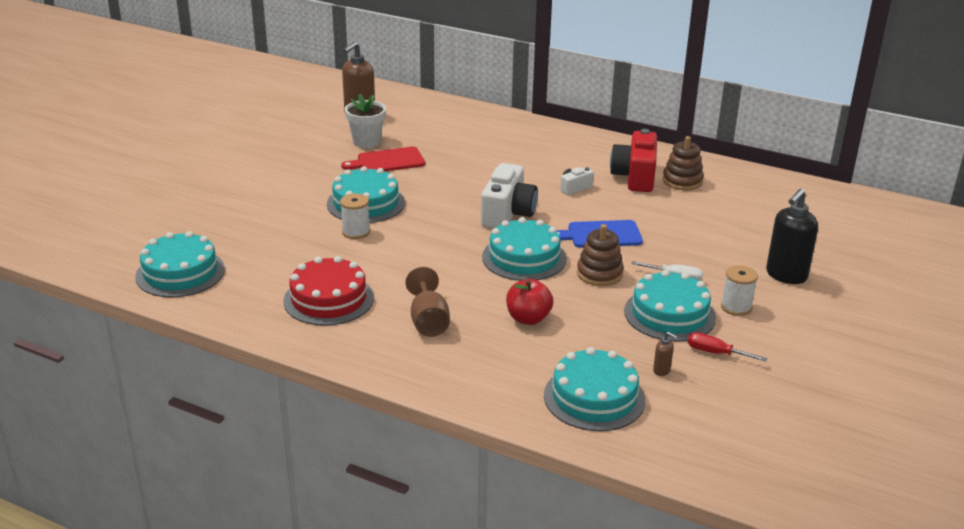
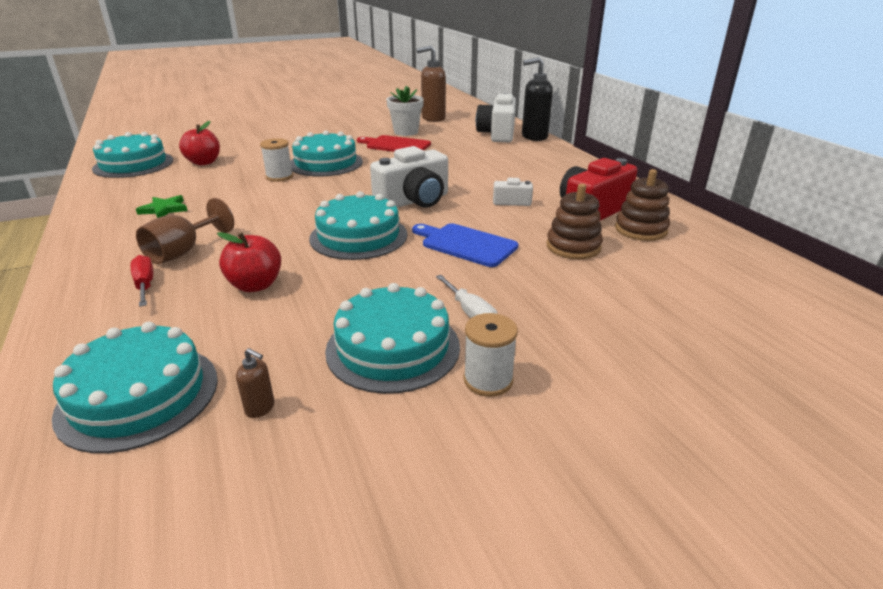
camera: 40 degrees right, 0 degrees up
red cake [283,256,374,326] -> green star [136,195,188,218]
brown stacking toy [577,224,624,286] -> brown stacking toy moved to [547,184,603,259]
brown soap dispenser [653,332,678,376] -> brown soap dispenser turned 45 degrees counterclockwise [236,348,275,418]
red screwdriver [688,332,767,361] -> red screwdriver moved to [131,255,153,307]
black soap dispenser [766,189,818,284] -> black soap dispenser moved to [522,57,553,141]
none -> red apple [179,121,220,165]
none -> white camera [476,93,516,142]

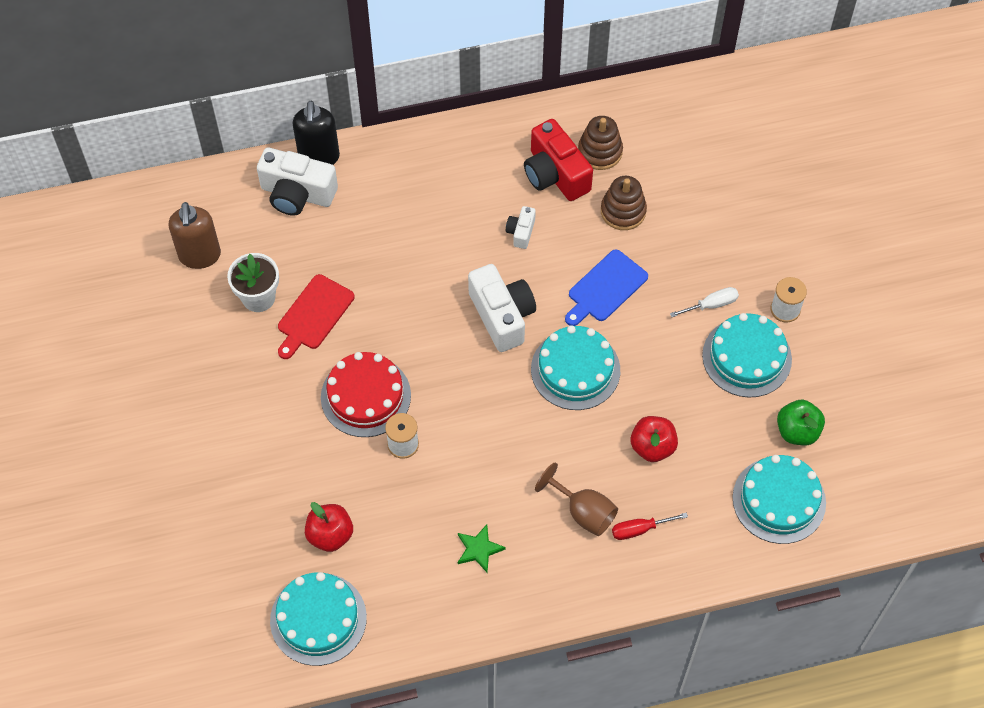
camera: 80 degrees left, 30 degrees up
brown soap dispenser [236,348,275,418] -> green apple [777,400,825,445]
turquoise cake [290,130,363,177] -> red cake [321,352,411,437]

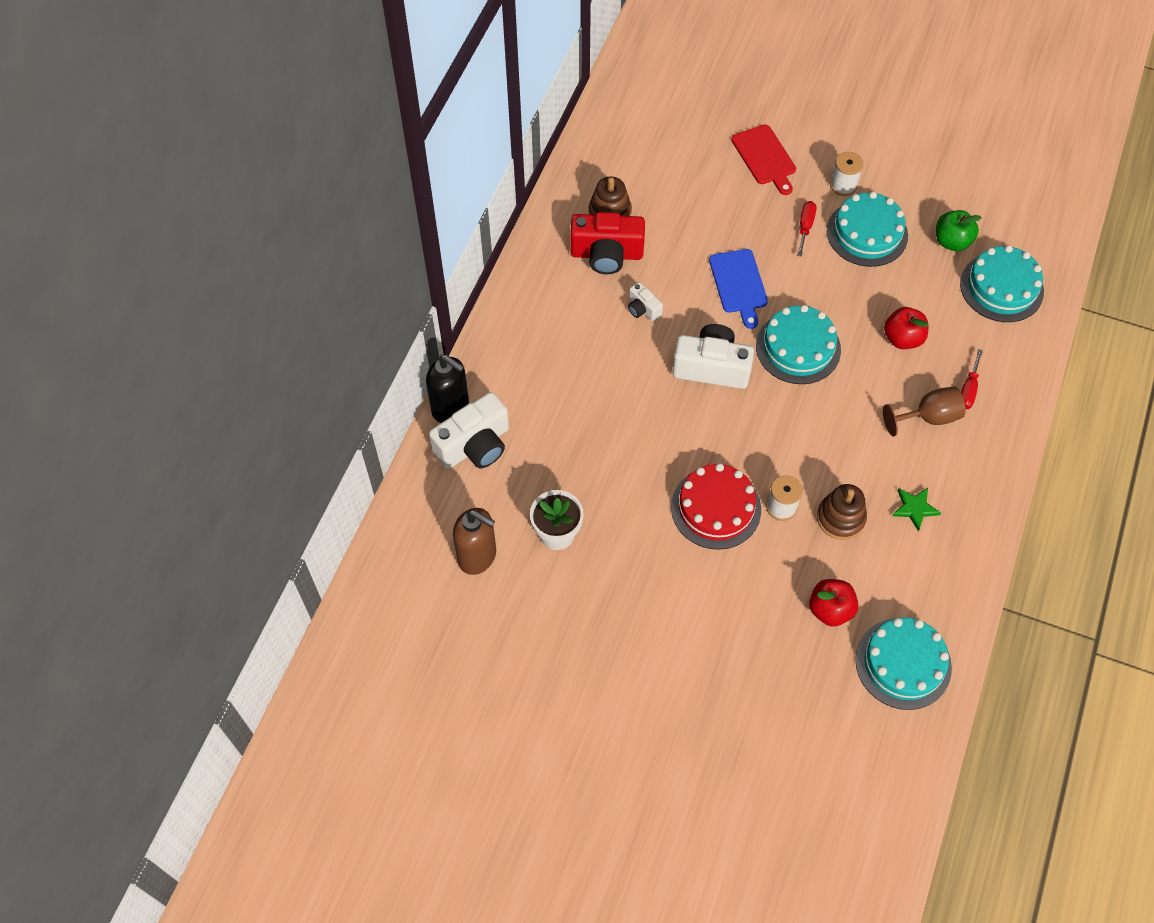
camera: 55 degrees left, 0 degrees up
red cutting board [278,274,355,359] -> red cutting board moved to [731,124,796,195]
brown stacking toy [601,176,647,230] -> brown stacking toy moved to [817,484,867,540]
white screwdriver [670,287,739,317] -> red screwdriver [797,201,817,257]

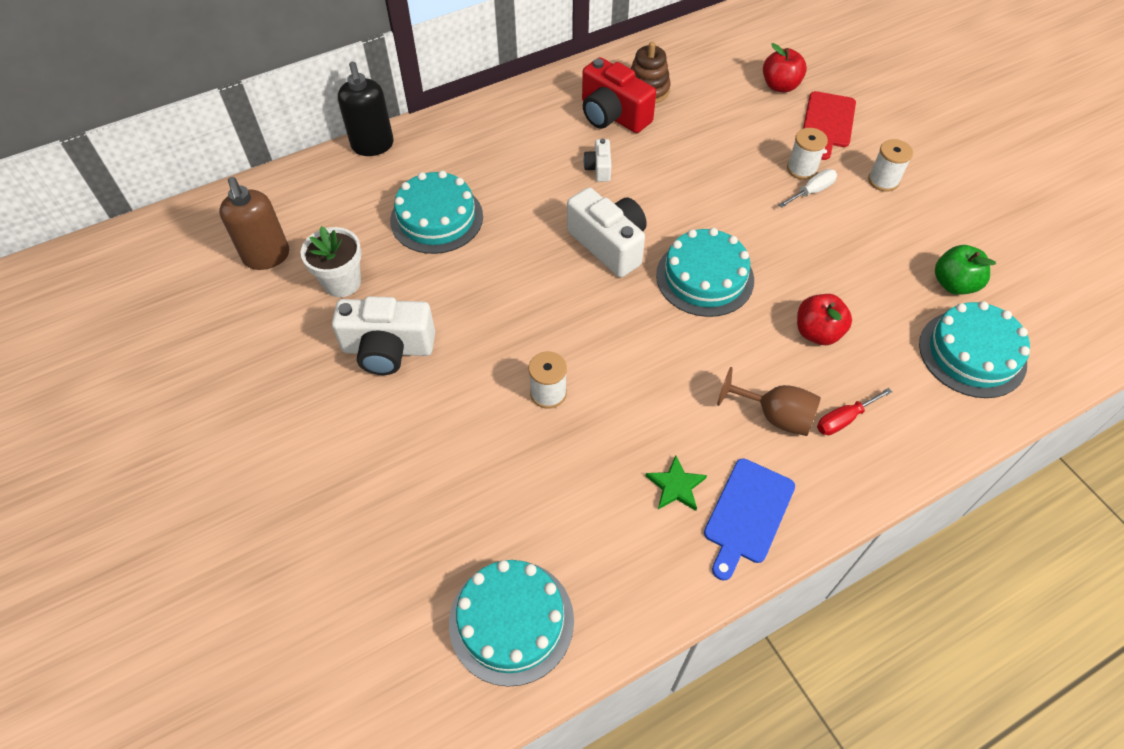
camera: 40 degrees right, 5 degrees down
white camera [429,392,509,469] -> white camera moved to [332,296,435,375]
red cake [671,463,761,550] -> none
blue cutting board [709,249,768,329] -> blue cutting board moved to [704,458,795,580]
red screwdriver [797,201,817,257] -> white screwdriver [778,169,837,208]
red apple [809,579,858,627] -> red apple moved to [763,43,807,92]
brown stacking toy [817,484,867,540] -> none
turquoise cake [827,192,908,267] -> turquoise cake moved to [390,170,483,254]
none -> white spool [787,128,828,180]

